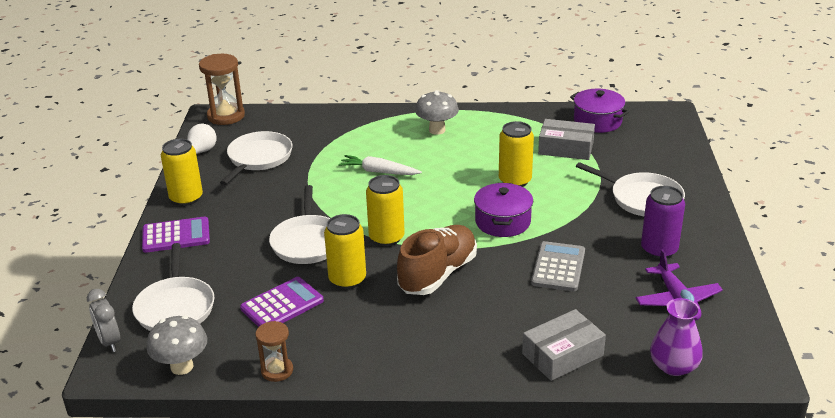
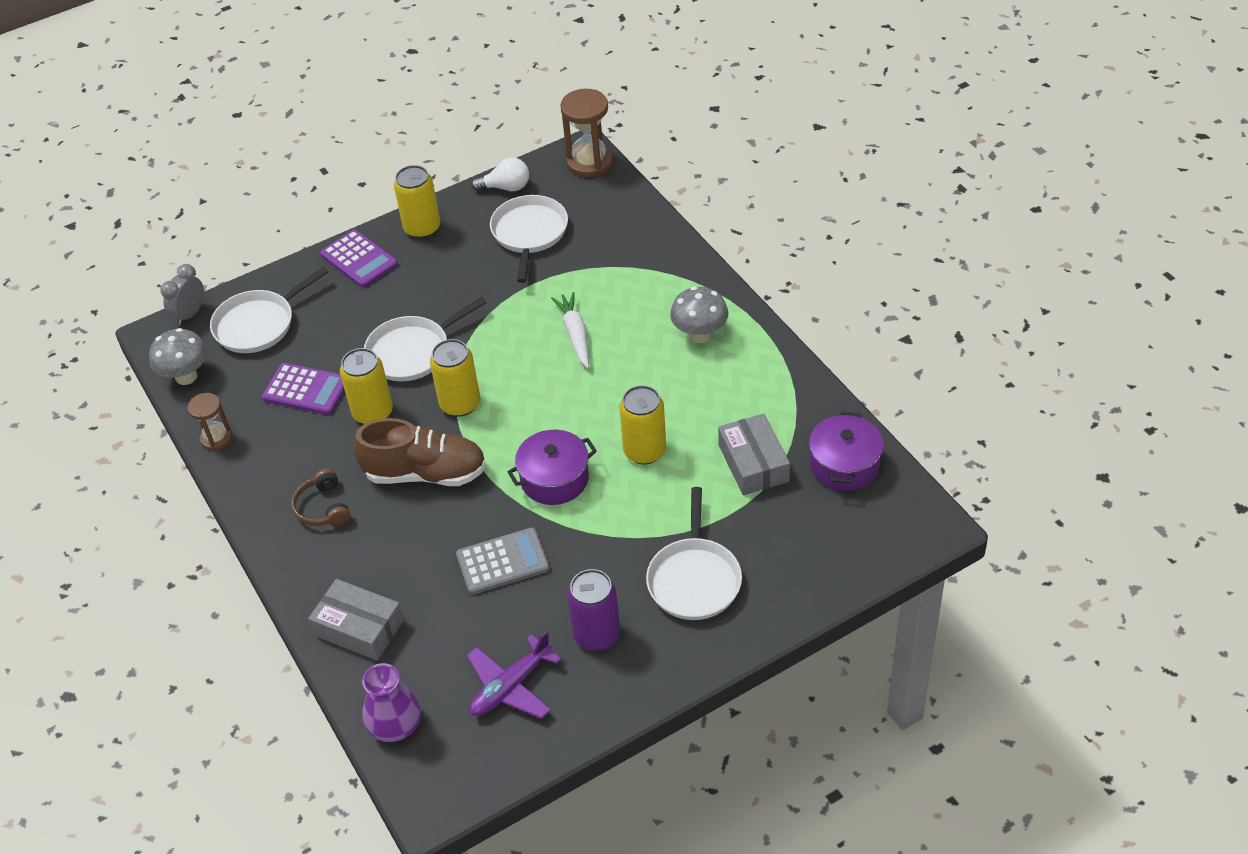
camera: 60 degrees right, 15 degrees up
white pan [220,131,293,185] -> white pan turned 75 degrees counterclockwise [490,195,568,283]
none -> brown headphones [291,468,350,526]

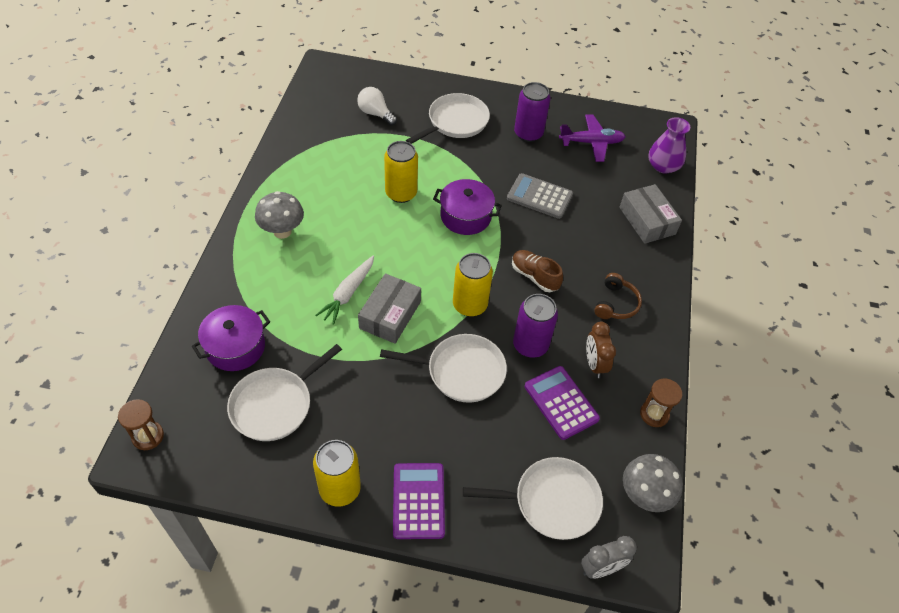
camera: 145 degrees left, 5 degrees up
yellow can [340,348,393,424] -> purple can [513,294,558,358]
brown shoe [354,418,486,486] -> brown shoe [512,250,563,292], size x0.59
white light bulb [471,157,529,191] -> white light bulb moved to [357,87,397,125]
brown hourglass [560,89,613,177] -> brown hourglass [118,399,164,450], size x0.60
grey box [718,413,790,495] -> grey box moved to [358,273,421,344]
purple pot [809,411,884,491] -> purple pot moved to [192,305,270,371]
none -> brown clock [586,321,616,378]

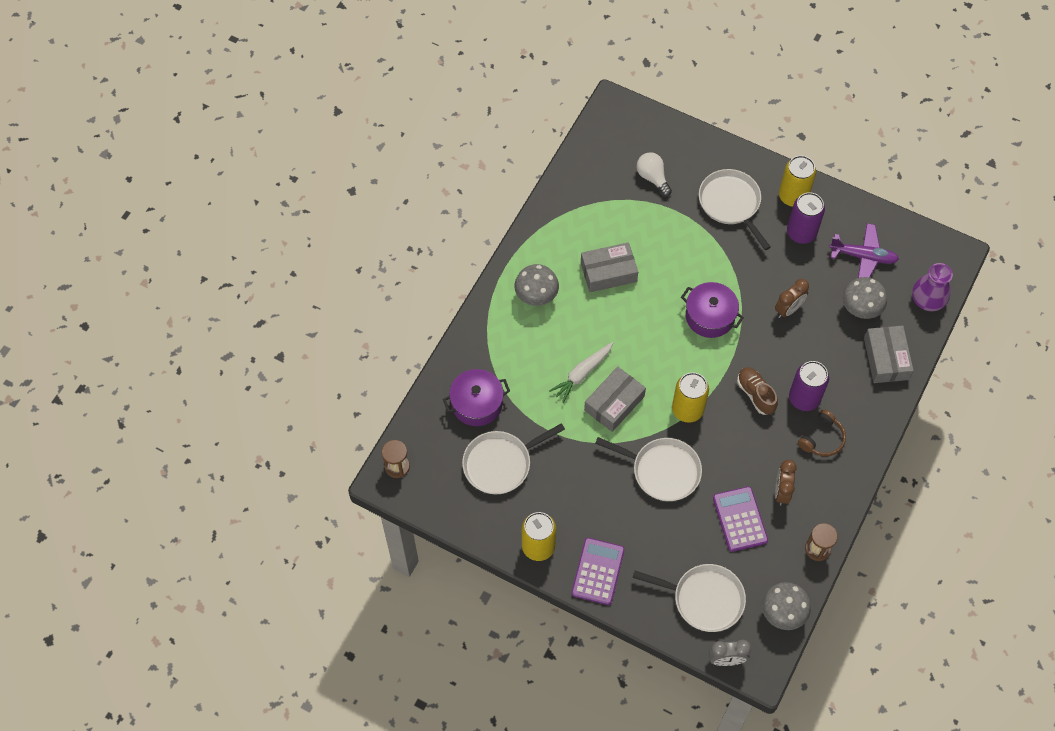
camera: 20 degrees right, 10 degrees up
yellow can [384,141,418,203] -> yellow can moved to [779,155,816,207]
white pan [406,93,490,144] -> white pan turned 90 degrees counterclockwise [699,169,771,250]
grey calculator [507,173,573,219] -> brown clock [775,279,809,318]
purple can [513,294,558,358] -> purple can moved to [789,361,829,411]
none -> grey box [581,242,638,292]
none -> grey mushroom [842,277,887,319]

